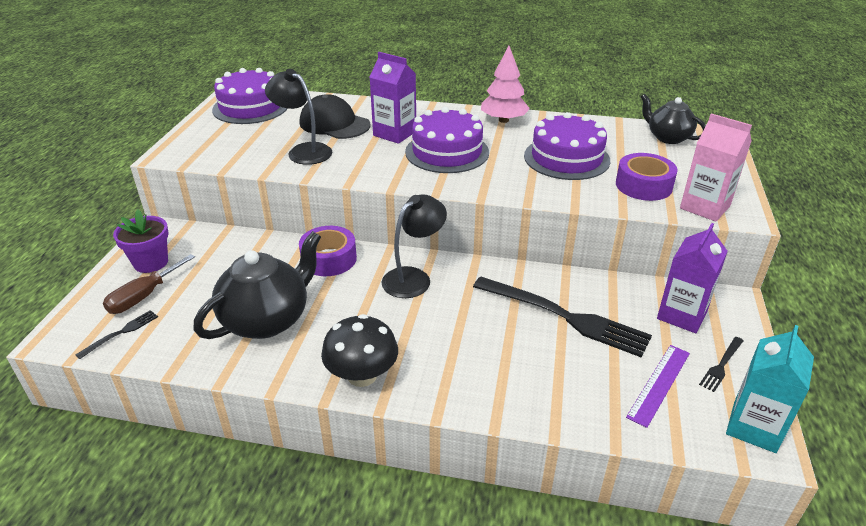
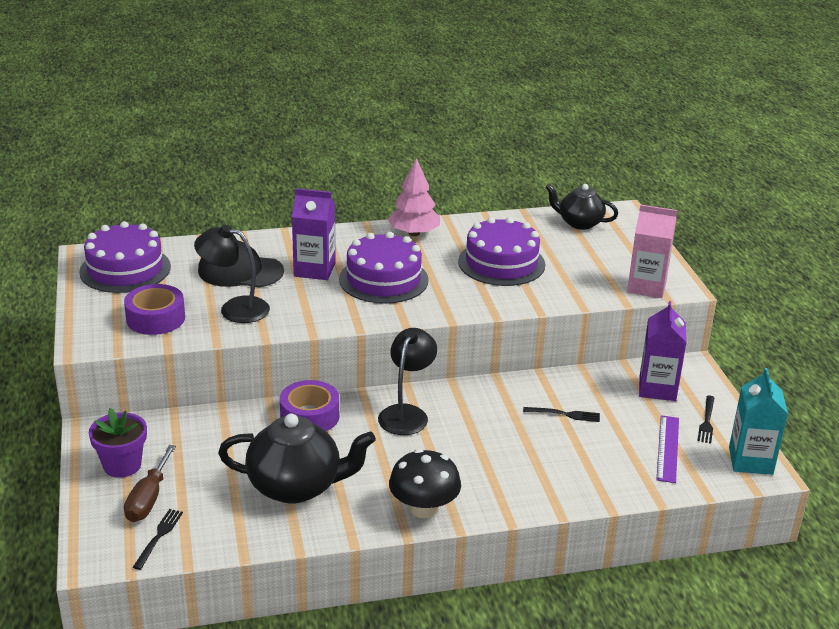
camera: 25 degrees left, 5 degrees down
black teapot [193,231,321,339] -> black teapot turned 75 degrees clockwise [218,413,376,504]
black fork [473,277,652,358] -> black fork [523,407,600,422], size x0.44
purple tape [616,153,678,201] -> purple tape moved to [124,284,185,335]

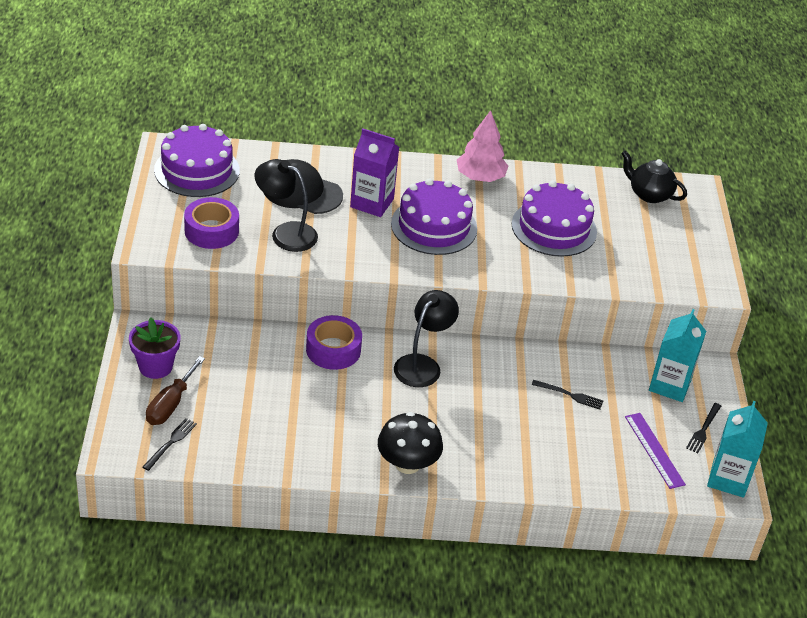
camera: 10 degrees right, 10 degrees up
black teapot [218,413,376,504] -> none
pink carton [627,205,677,298] -> none
purple carton [639,301,687,401] -> turquoise carton [649,309,706,402]
purple ruler [656,415,679,483] -> purple ruler turned 45 degrees counterclockwise [625,413,686,489]

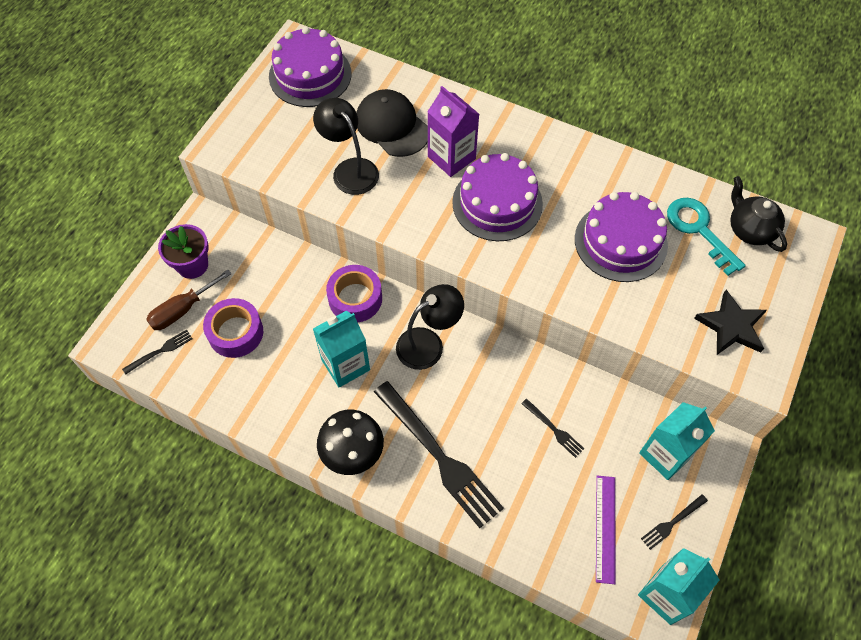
camera: 30 degrees right, 20 degrees up
purple tape [184,197,239,249] -> purple tape moved to [203,298,263,358]
pink tree [457,110,509,182] -> none
none -> turquoise carton [313,310,370,388]
none -> black fork [374,381,504,528]
none -> turquoise key [667,198,746,276]
none -> black star [694,290,767,355]

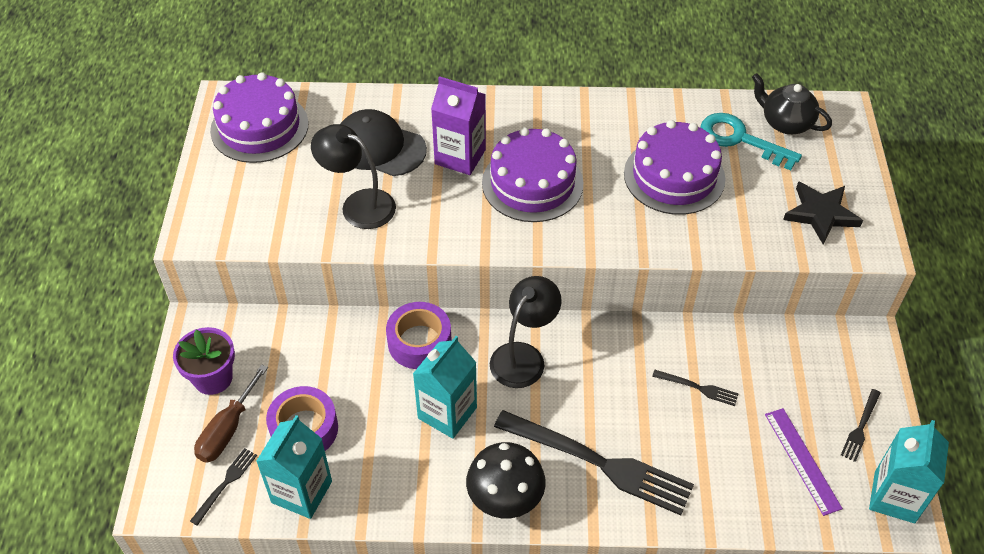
camera: 25 degrees left, 10 degrees down
turquoise carton [639,402,715,480] -> turquoise carton moved to [256,415,332,519]

